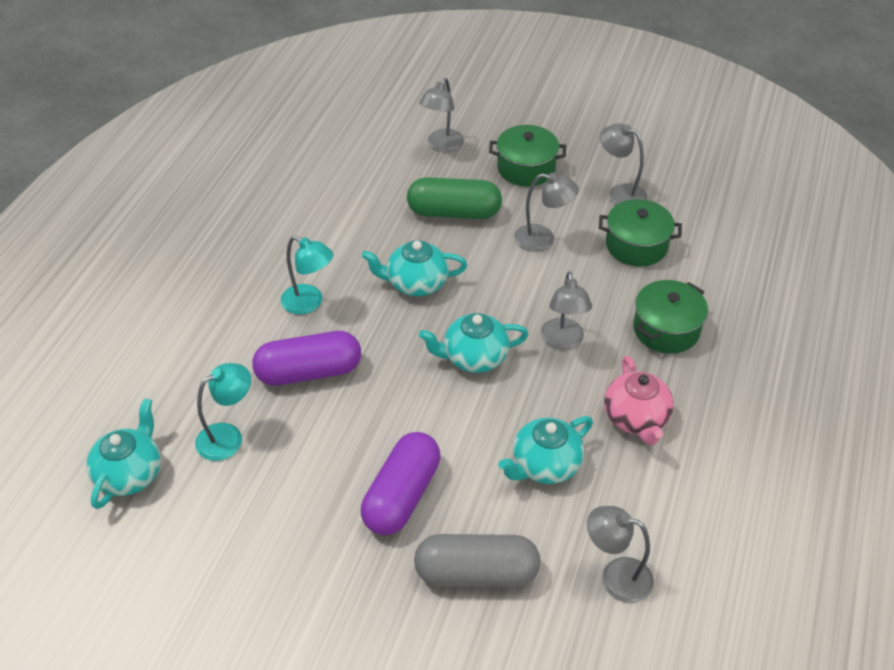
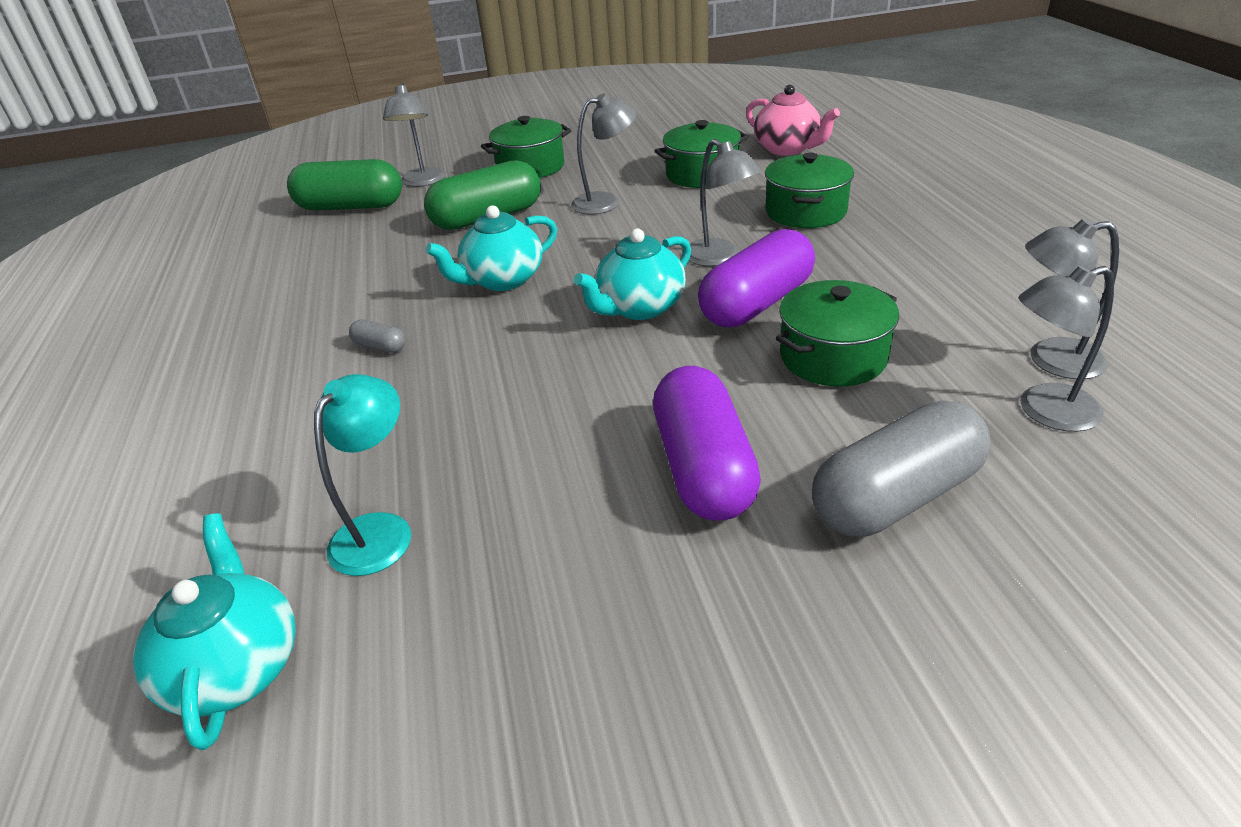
camera: 30 degrees left, 10 degrees down
purple capsule [252,331,361,386] -> purple capsule moved to [698,229,815,327]
turquoise lamp [281,236,333,315] -> grey capsule [349,319,406,353]
turquoise teapot [498,416,593,484] -> green pot [776,280,899,386]
grey lamp [600,123,647,205] -> grey lamp moved to [1025,219,1119,379]
pink teapot [604,356,674,445] -> pink teapot moved to [746,85,840,156]
none -> green capsule [287,159,402,211]

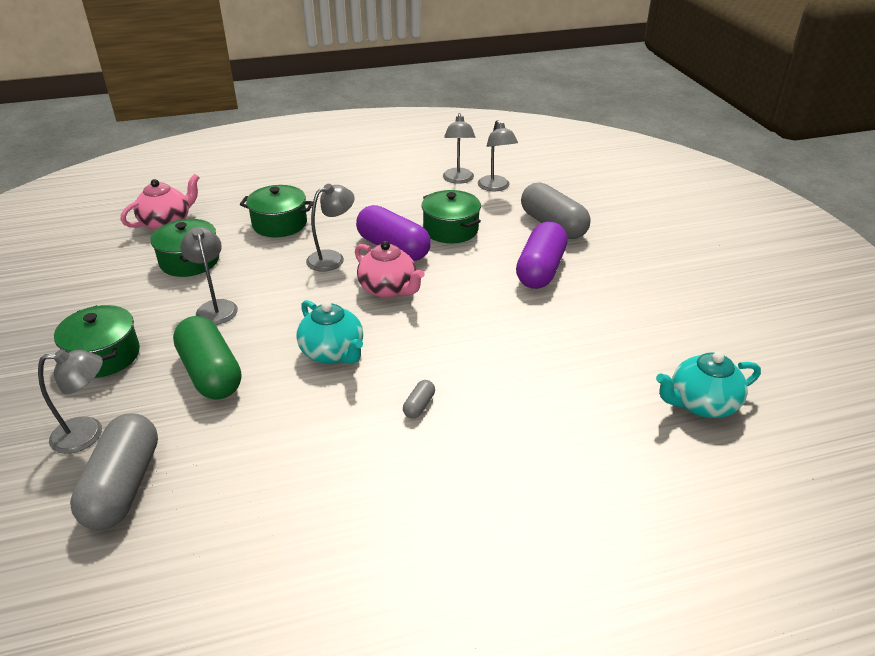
camera: 95 degrees left, 0 degrees up
green capsule [287,159,402,211] -> grey capsule [70,413,158,530]
turquoise lamp [314,374,411,576] -> none
turquoise teapot [574,229,691,320] -> pink teapot [355,241,425,298]
purple capsule [653,366,761,521] -> purple capsule turned 60 degrees counterclockwise [516,222,568,289]

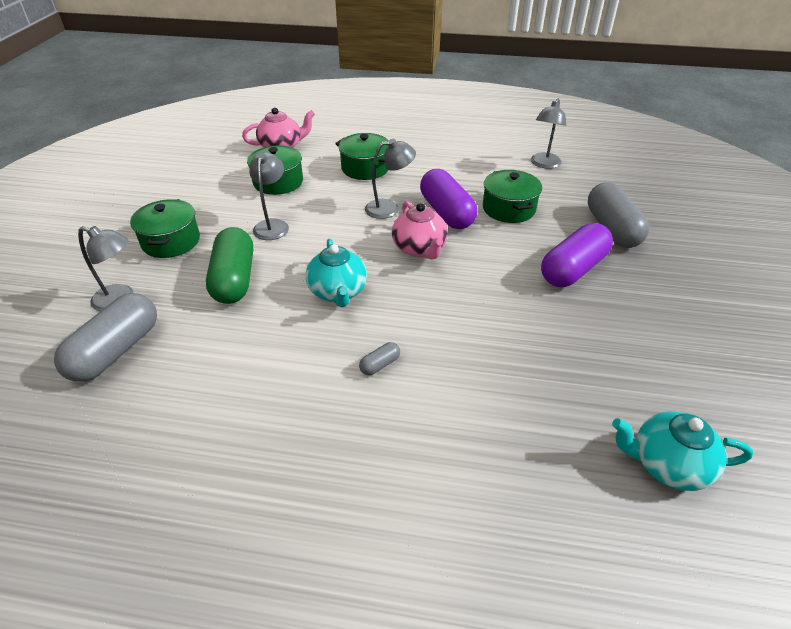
camera: 25 degrees right, 5 degrees up
grey lamp [478,120,518,191] -> none

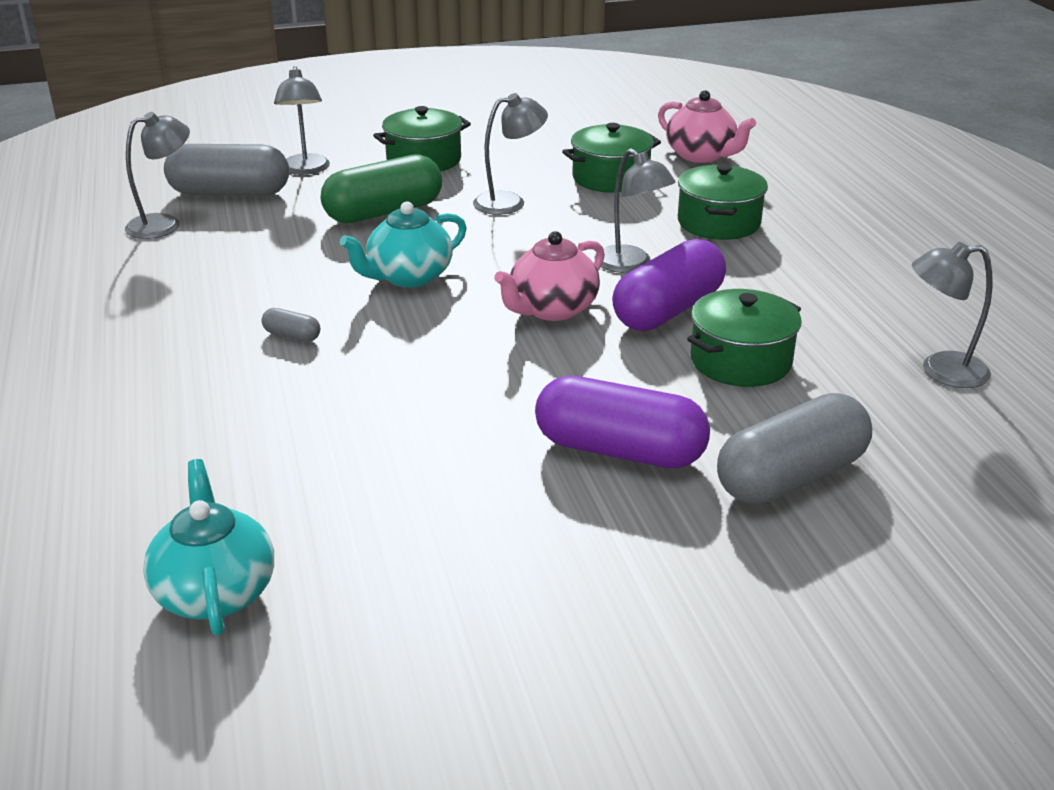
camera: 65 degrees right, 10 degrees down
none -> grey lamp [125,112,190,239]

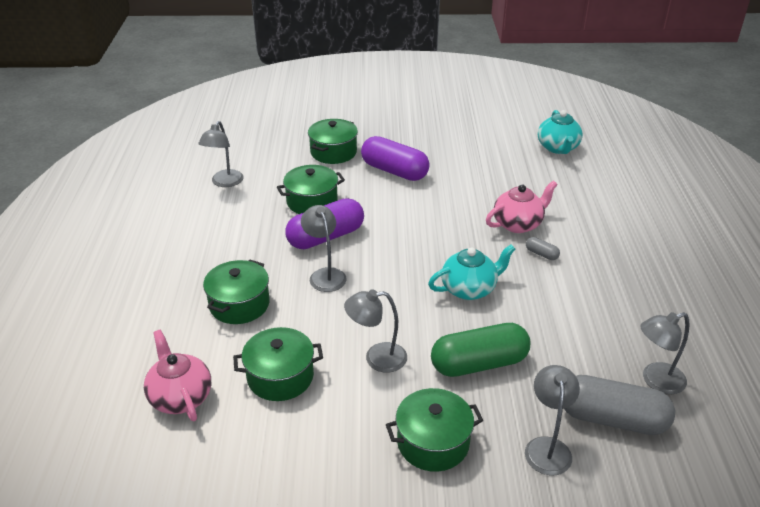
camera: 165 degrees left, 5 degrees up
pink teapot [494,231,605,321] -> pink teapot moved to [486,181,558,233]
grey capsule [717,393,872,505] -> green pot [308,119,358,164]
grey lamp [912,242,993,388] -> grey lamp turned 90 degrees clockwise [198,121,243,187]

